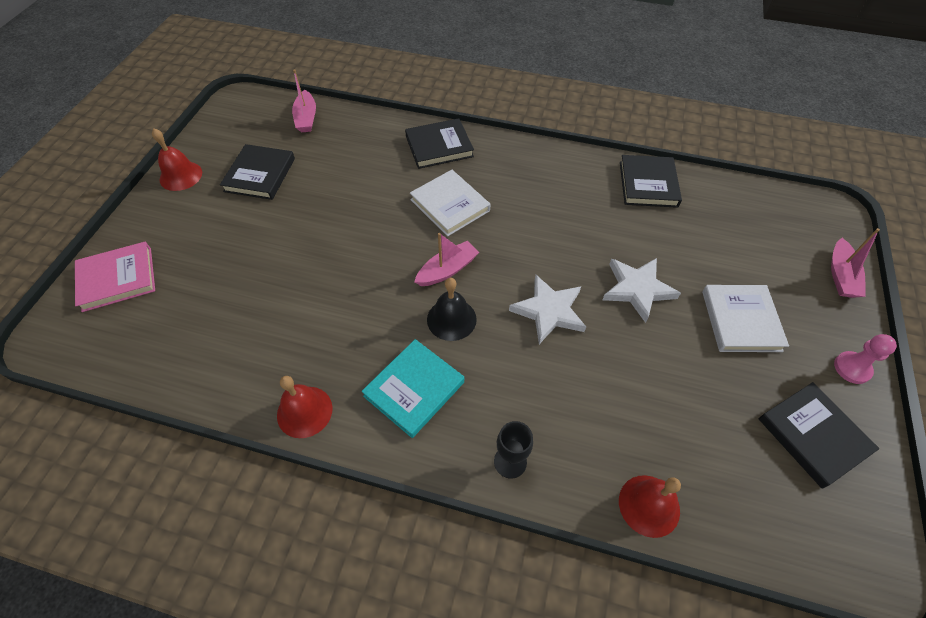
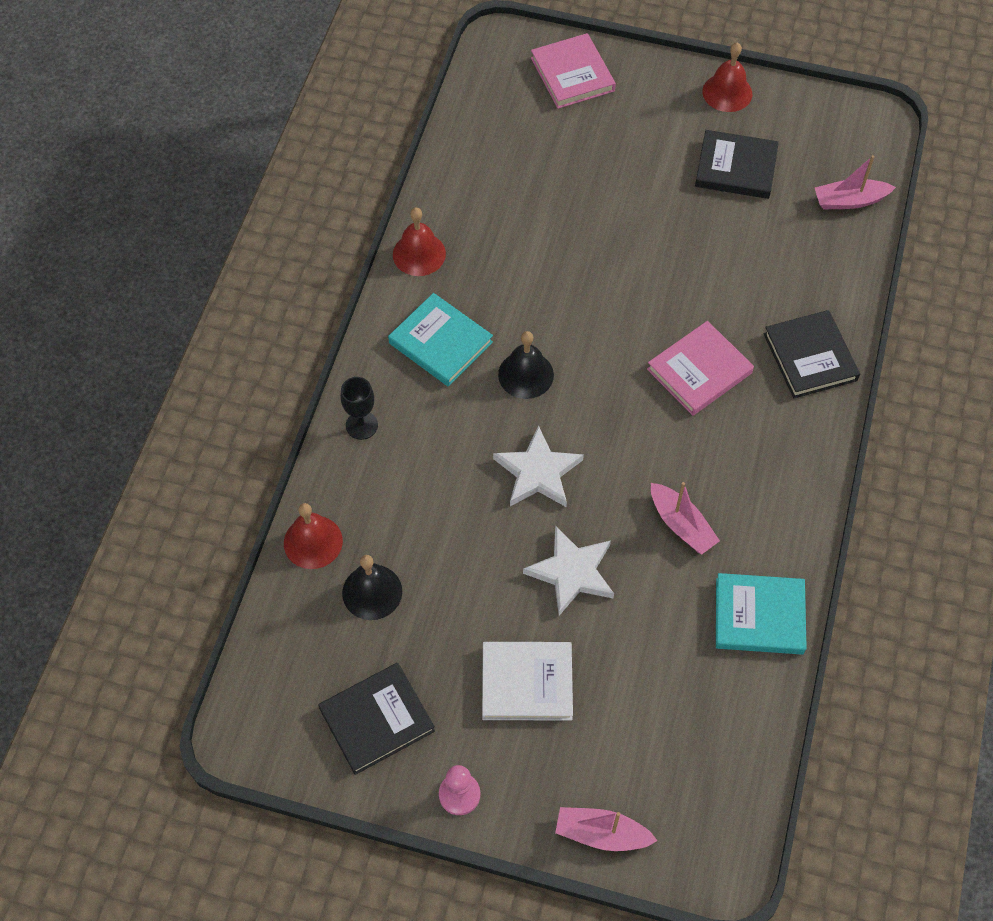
camera: 90 degrees right, 5 degrees up
white book [410,170,491,236] -> pink book [647,321,754,416]
pink boat [414,233,479,286] -> pink boat moved to [651,482,720,555]
black book [620,155,682,208] -> turquoise book [716,573,807,655]
none -> black bell [342,555,402,620]

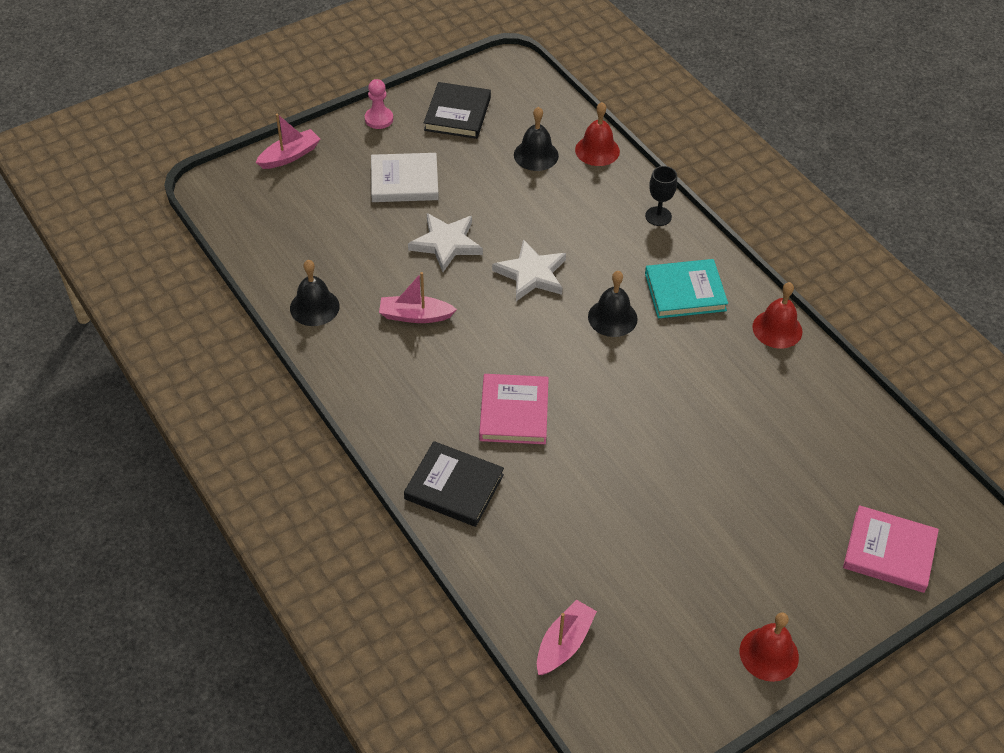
camera: 130 degrees right, 10 degrees down
white book [482,642,573,721] -> white book turned 45 degrees clockwise [371,153,439,202]
black book [695,130,779,199] -> none
turquoise book [716,573,807,655] -> black bell [290,260,340,326]

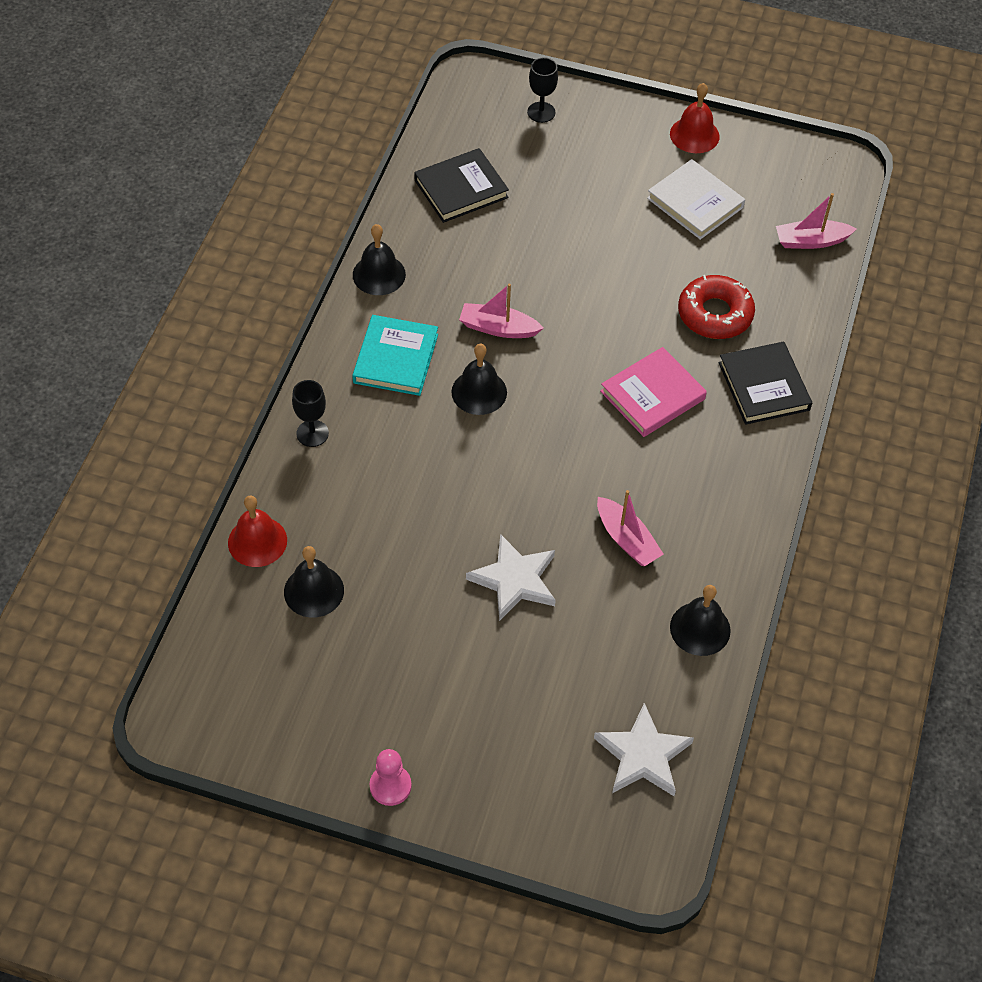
camera: 130 degrees left, 5 degrees up
pink boat [256,114,320,169] -> pink boat moved to [459,284,543,338]
white book [371,153,439,202] -> white book moved to [647,159,745,240]
black book [424,82,491,139] -> black book moved to [414,148,509,223]
white star [492,239,566,301] -> white star moved to [594,703,694,796]
turquoise book [645,259,728,319] -> turquoise book turned 60 degrees clockwise [352,315,438,396]
red bell [752,282,802,348] -> black bell [353,224,406,295]
pink book [843,505,939,593] -> black goblet [527,57,558,123]
none -> red donut [678,275,755,339]

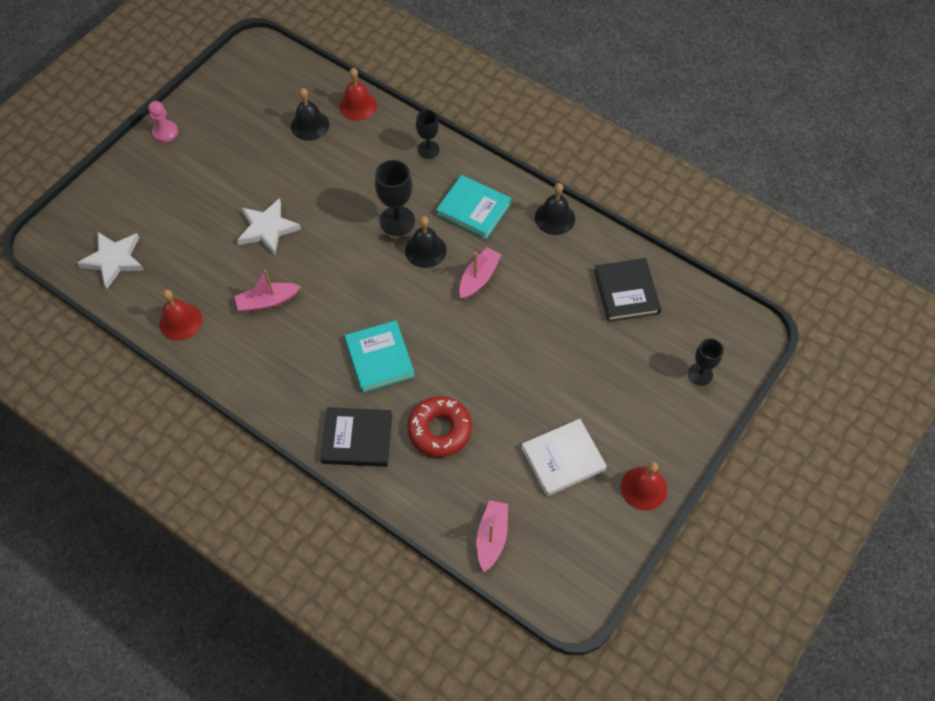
camera: 110 degrees right, 5 degrees up
pink book [600,347,707,437] -> turquoise book [345,320,415,393]
black bell [670,585,731,656] -> red bell [159,290,202,341]
none -> black goblet [375,160,415,236]

